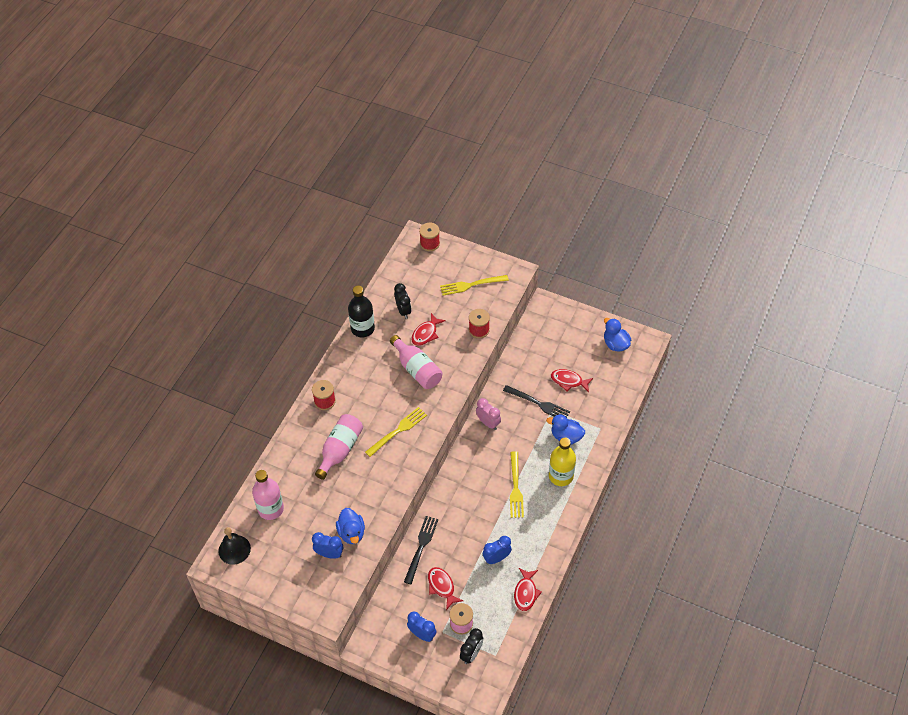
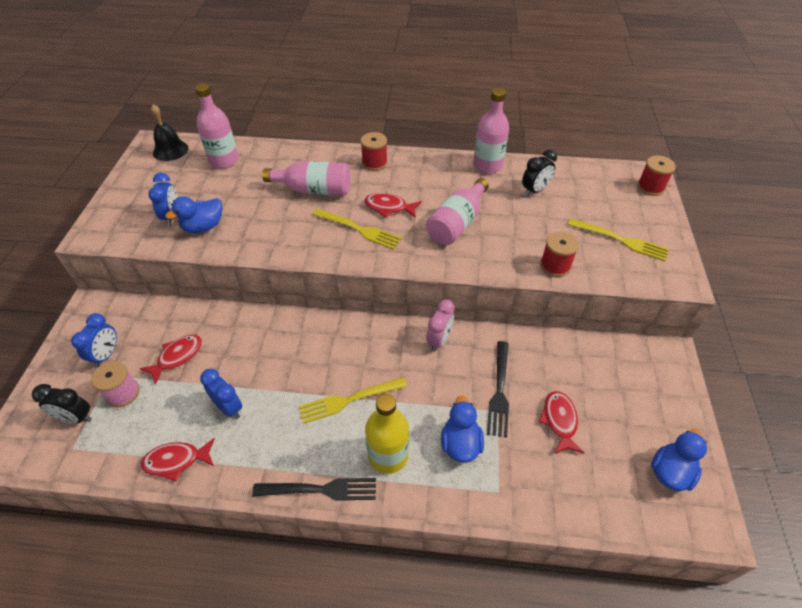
camera: 70 degrees right, 5 degrees down
black bottle [348,286,375,337] -> pink bottle [473,88,509,174]
black fork [404,516,438,584] -> black fork moved to [252,478,376,501]
red fish [411,313,446,346] -> red fish moved to [364,193,421,218]
yellow fork [440,275,509,296] -> yellow fork turned 150 degrees clockwise [568,219,669,261]

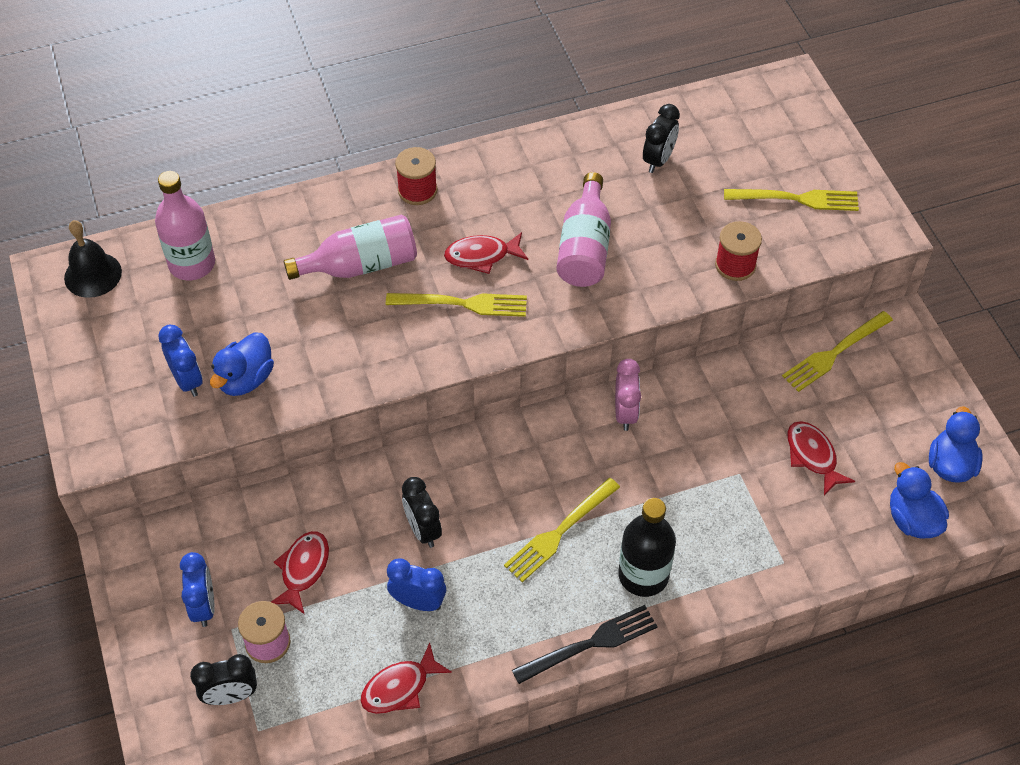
camera: 25 degrees left, 5 degrees up
yellow bottle [365,394,409,474] -> black bottle [618,498,676,597]
blue duck [441,396,484,463] -> blue duck moved to [890,462,949,538]
pink bottle [473,88,509,174] -> none
black fork [487,341,509,438] -> none
red spool [637,156,676,196] -> none
none -> black clock [402,477,442,548]
none -> yellow fork [782,311,893,392]

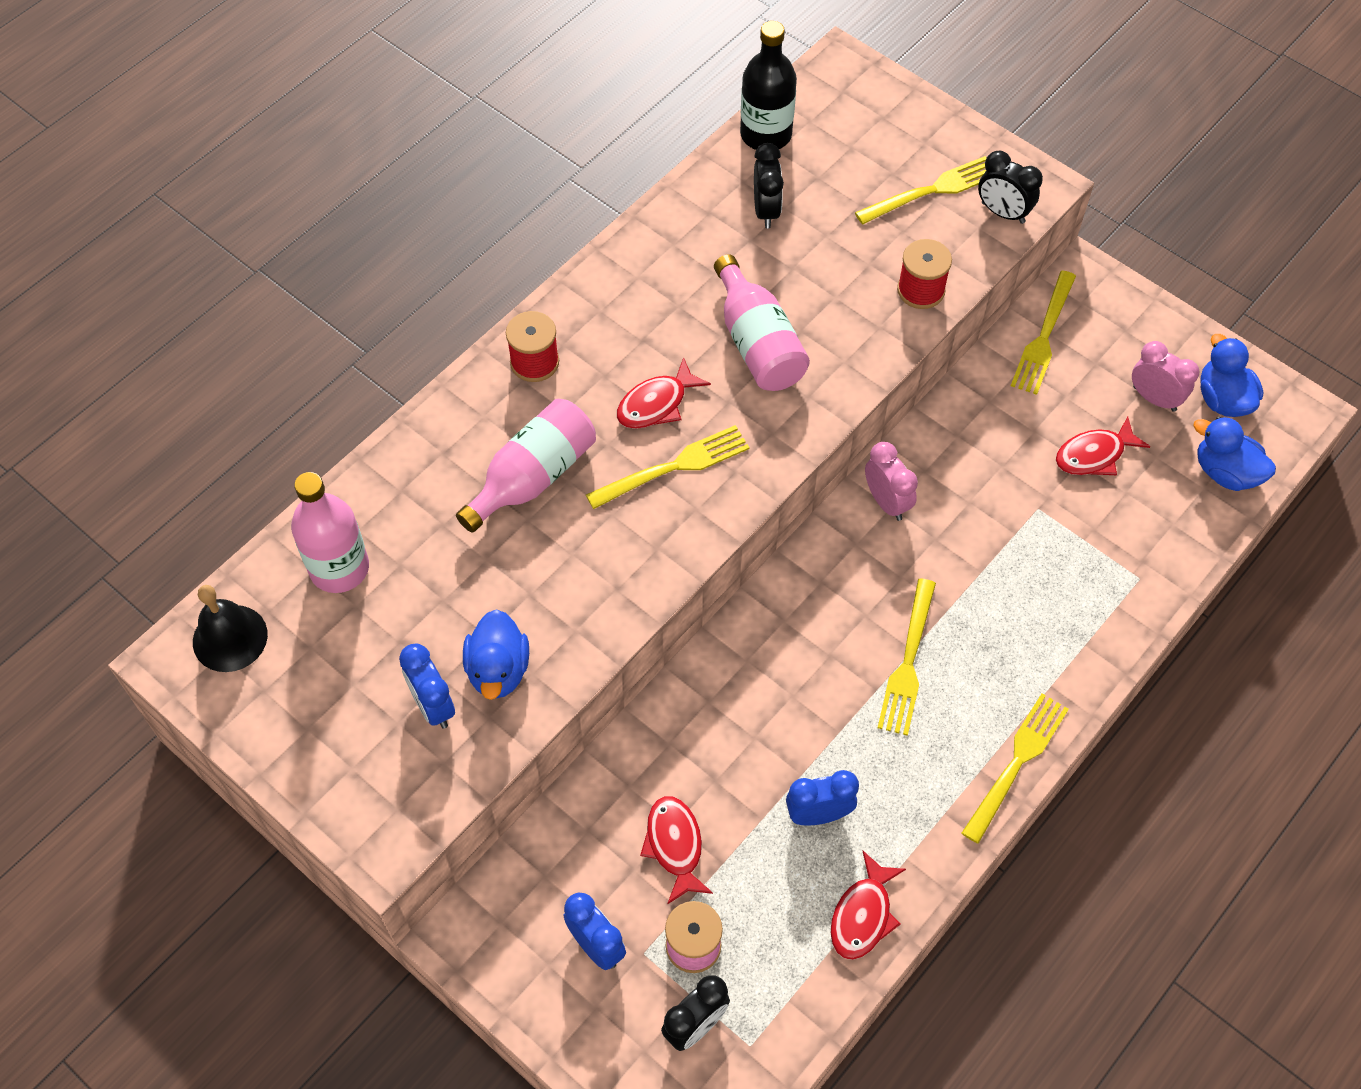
camera: 30 degrees left, 5 degrees up
blue clock [158,325,203,397] -> blue clock turned 150 degrees counterclockwise [399,643,455,729]
black clock [402,477,442,548] -> black clock moved to [978,150,1043,224]
black fork [512,605,658,684] -> yellow fork [962,694,1069,844]
black bottle [618,498,676,597] -> black bottle moved to [740,21,797,150]
red fish [787,421,855,496] -> red fish turned 60 degrees counterclockwise [1056,417,1150,475]
none -> pink clock [1132,341,1199,412]

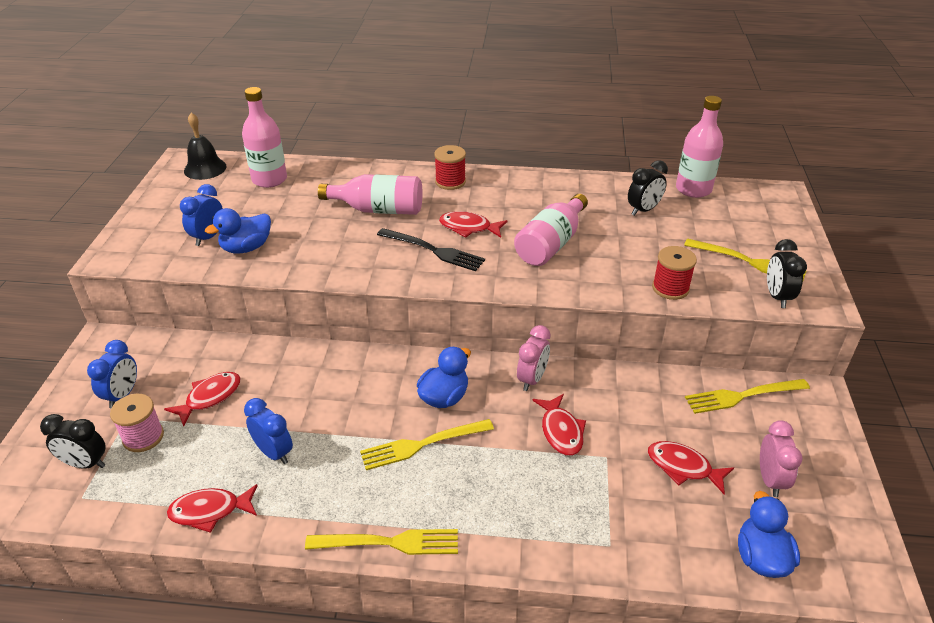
camera: 55 degrees right, 20 degrees down
yellow fork [586,425,750,509] -> black fork [377,228,485,271]
black bottle [740,21,797,150] -> pink bottle [676,96,723,198]
blue duck [1200,334,1263,417] -> blue duck moved to [417,346,471,408]
none -> red fish [532,394,586,456]

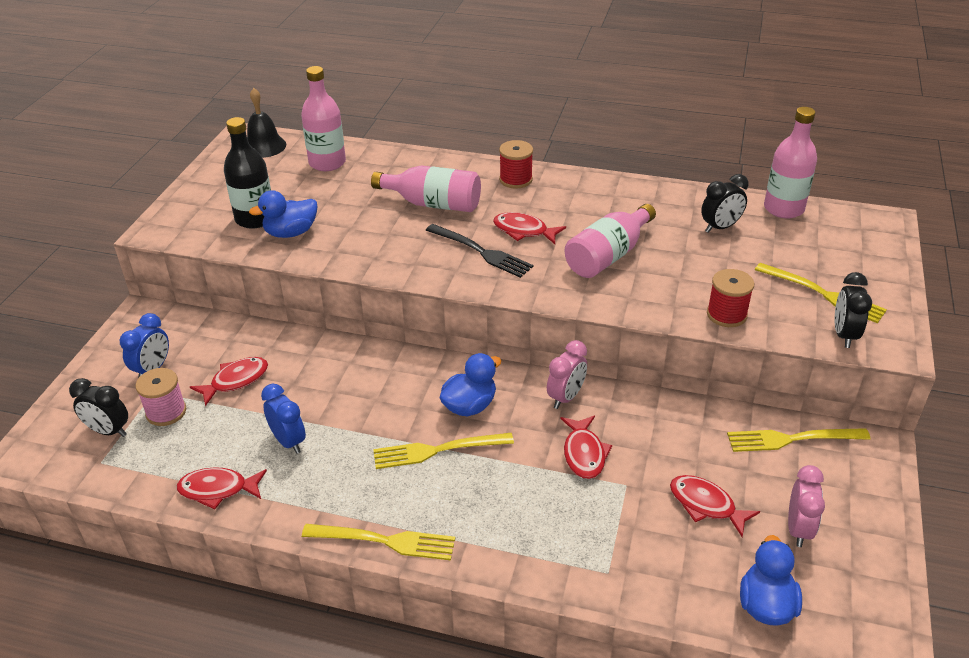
camera: 10 degrees right, 0 degrees up
blue clock [180,184,223,246] -> black bottle [224,117,271,229]

